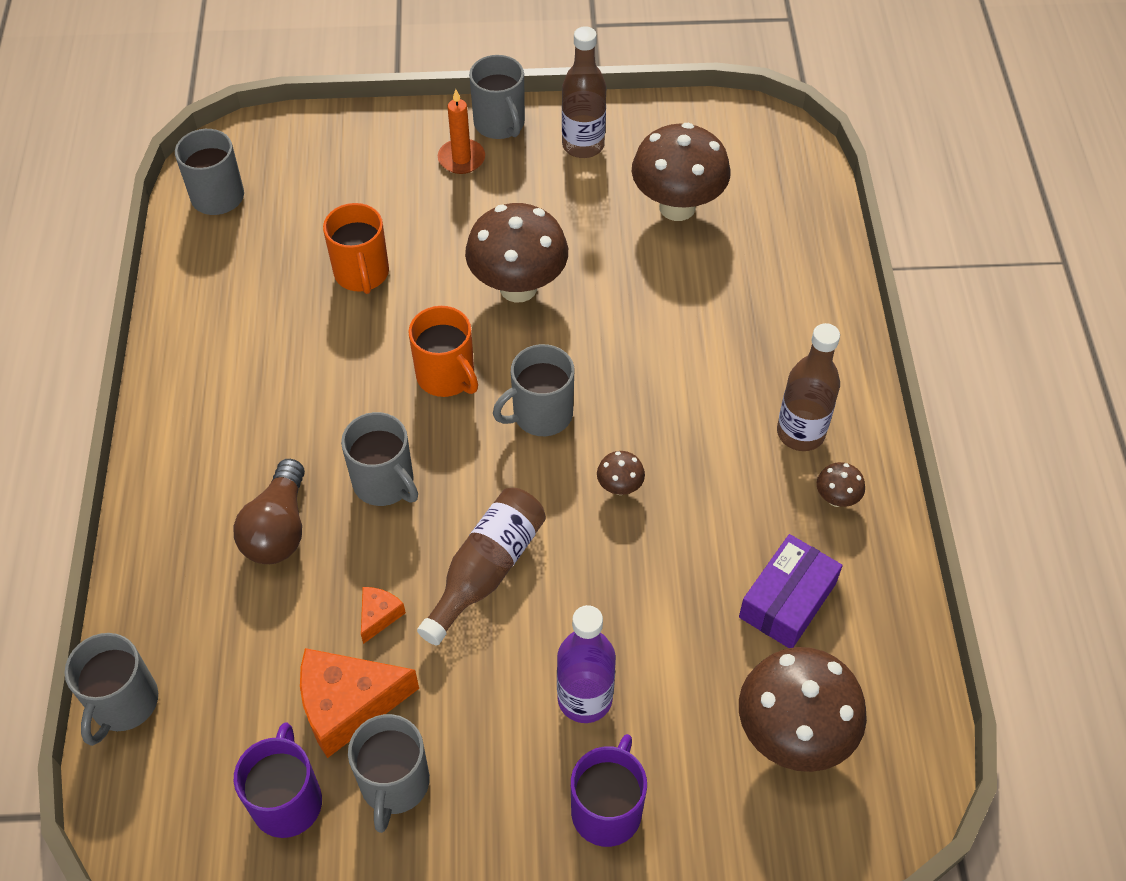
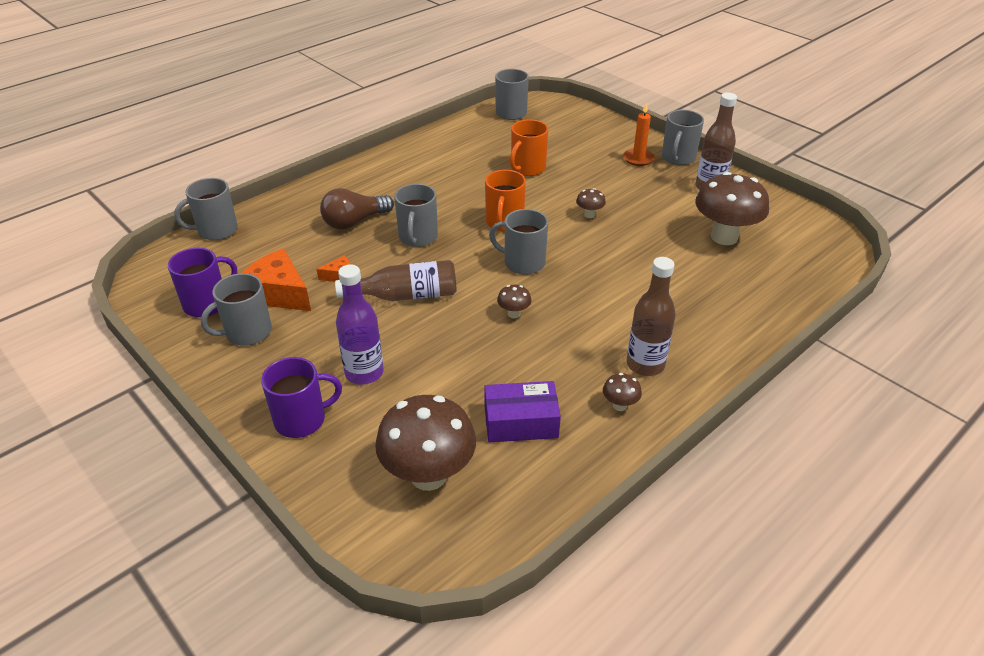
camera: 50 degrees right, 15 degrees down
brown mushroom [465,203,568,303] -> brown mushroom [576,188,606,218], size x0.43

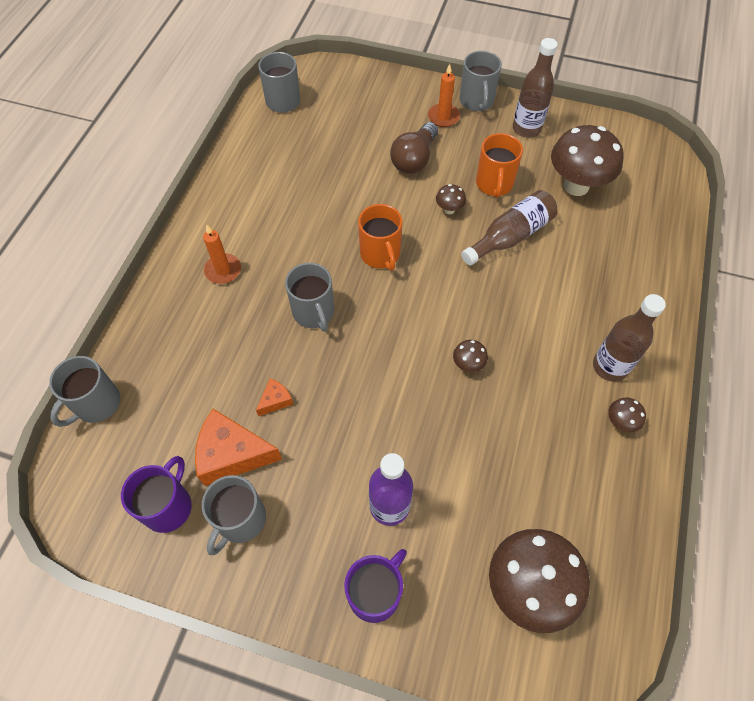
camera: 30 degrees left, 20 degrees up
brown light bulb [320,188,394,230] -> brown light bulb moved to [390,122,438,174]
brown bottle [335,260,456,301] -> brown bottle moved to [461,190,557,266]
purple box [484,381,561,442] -> none
grey mug [489,209,548,275] -> none
orange mug [510,119,548,176] -> orange mug moved to [476,133,523,198]
none -> orange candle [203,225,241,284]

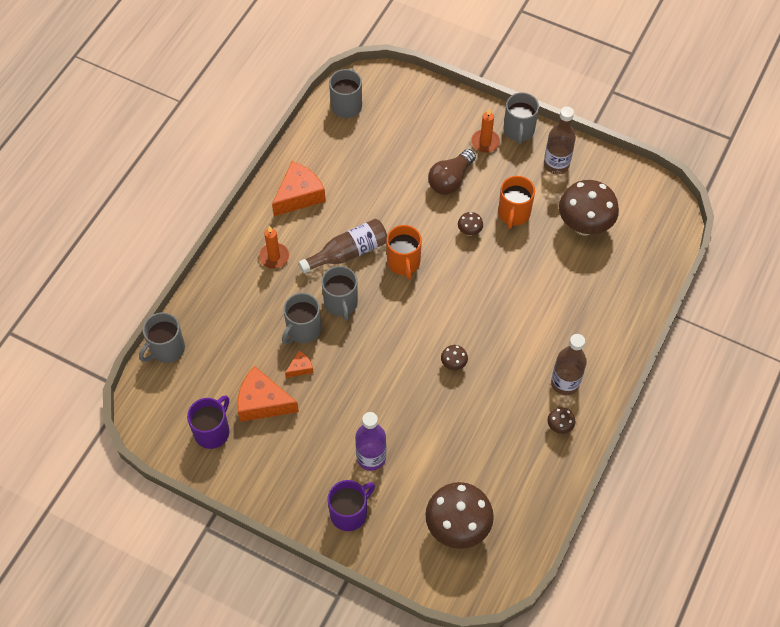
camera: 10 degrees right, 0 degrees up
grey mug [202,475,266,555] -> grey mug moved to [282,293,321,344]
brown bottle [461,190,557,266] -> brown bottle moved to [298,219,387,274]
none -> orange cheese [272,161,326,216]

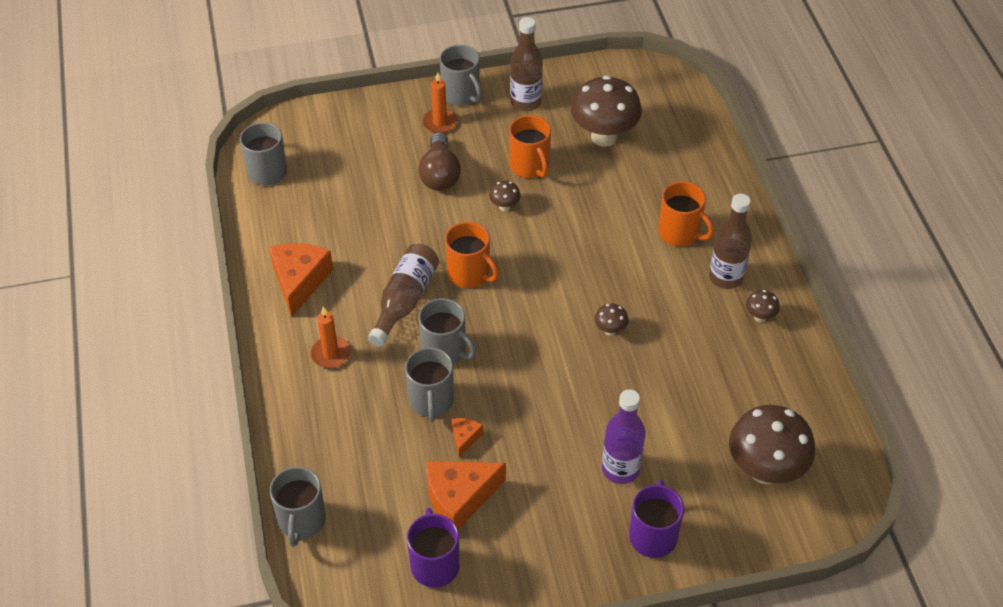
camera: 40 degrees left, 10 degrees down
none -> orange mug [658,181,714,246]

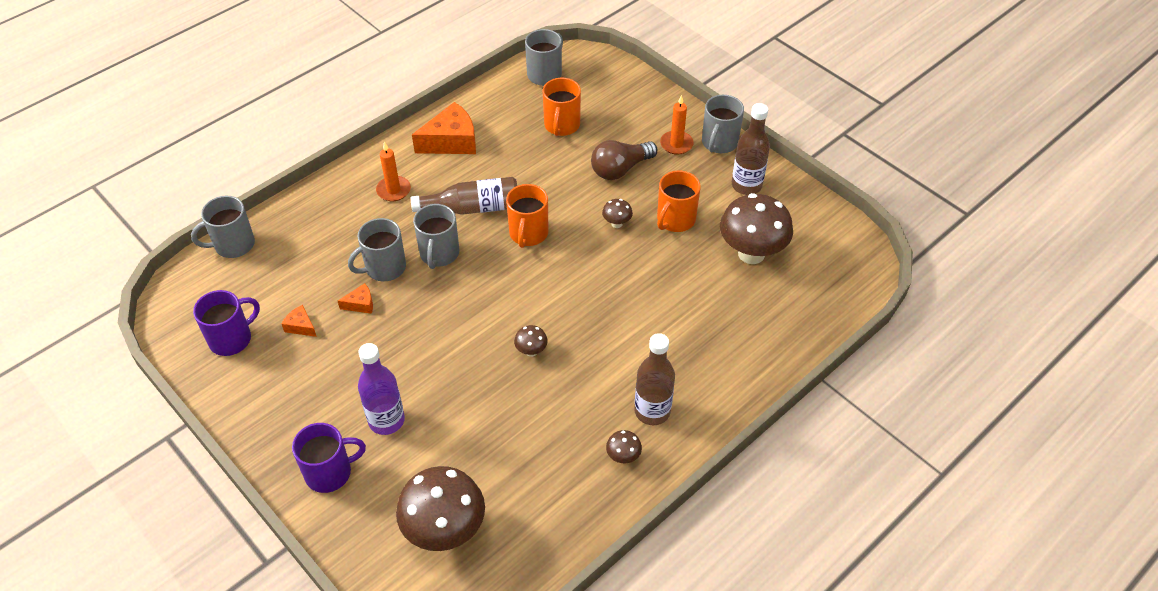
camera: 60 degrees right, 0 degrees up
orange cheese [426,461,506,530] -> orange cheese [282,305,317,337], size x0.48
orange mug [658,181,714,246] -> orange mug moved to [543,78,581,136]

